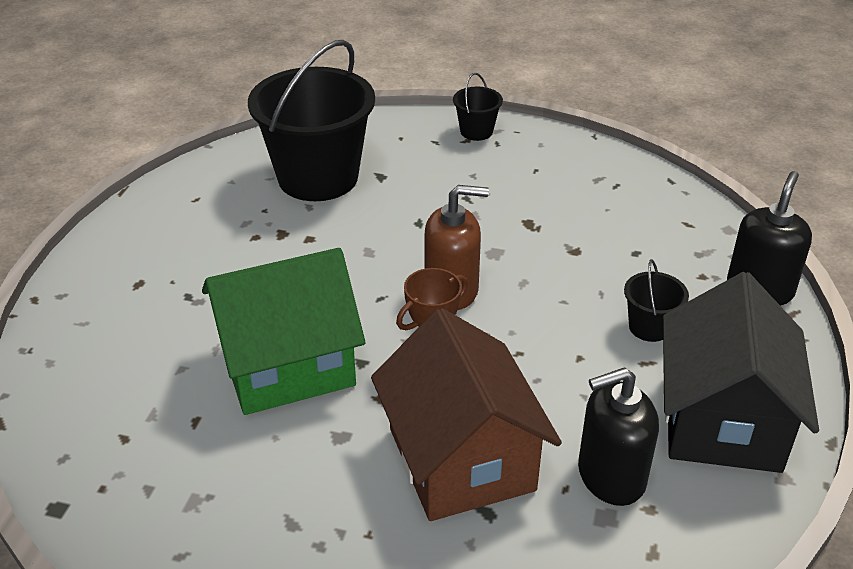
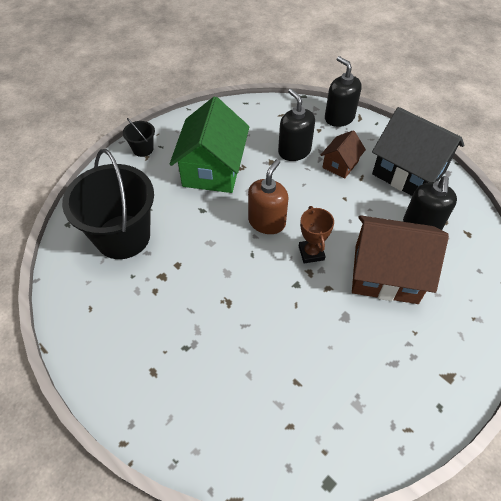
camera: 60 degrees left, 15 degrees up
green house [202,248,365,415] -> green house moved to [170,96,249,193]
black bucket [624,259,689,342] -> brown house [321,130,366,179]
none -> black soap dispenser [278,89,315,161]

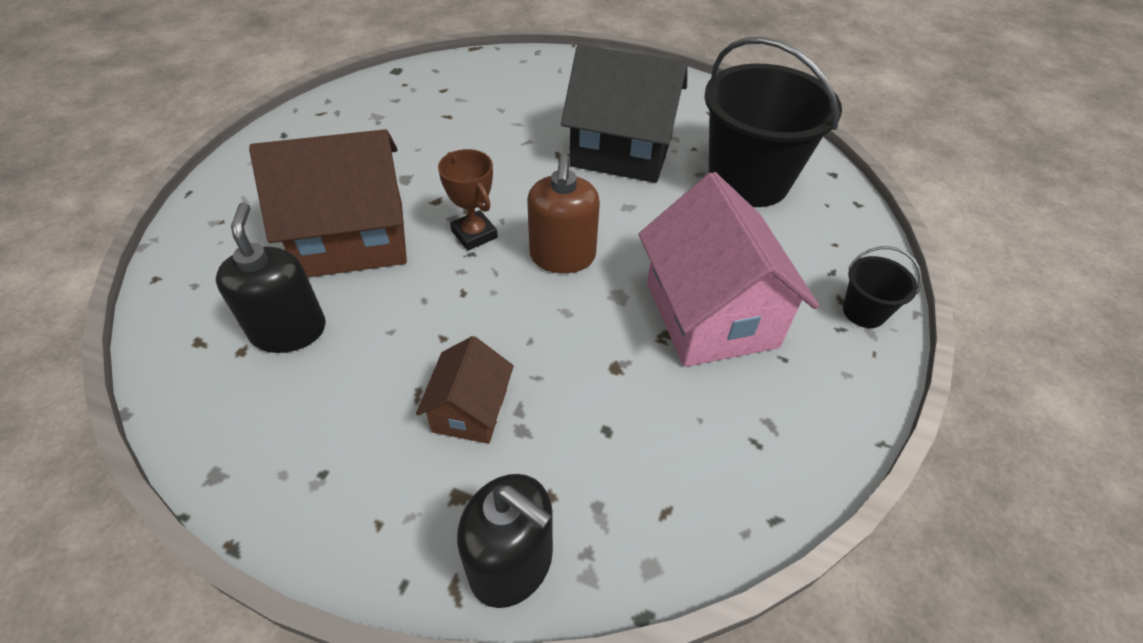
camera: 155 degrees right, 5 degrees down
green house [170,96,249,193] -> pink house [639,172,819,367]
black soap dispenser [278,89,315,161] -> none
black house [372,107,464,196] -> black house moved to [561,44,688,183]

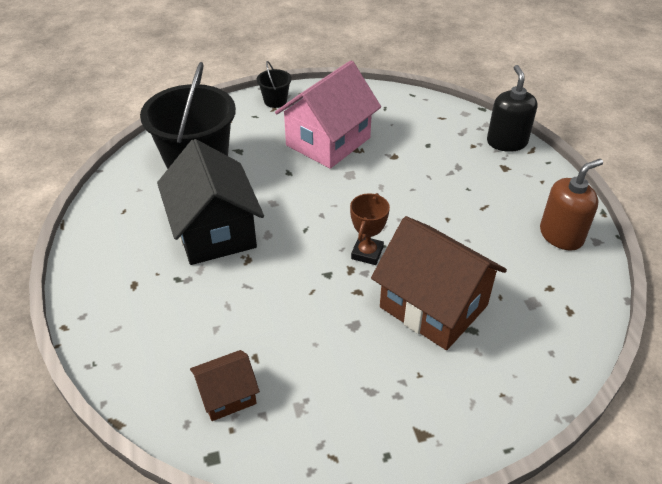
camera: 125 degrees left, 5 degrees down
black soap dispenser [216,202,326,353] -> none
brown house [416,336,514,444] -> brown house moved to [190,350,260,421]
brown soap dispenser [527,154,600,273] -> brown soap dispenser moved to [540,159,603,251]

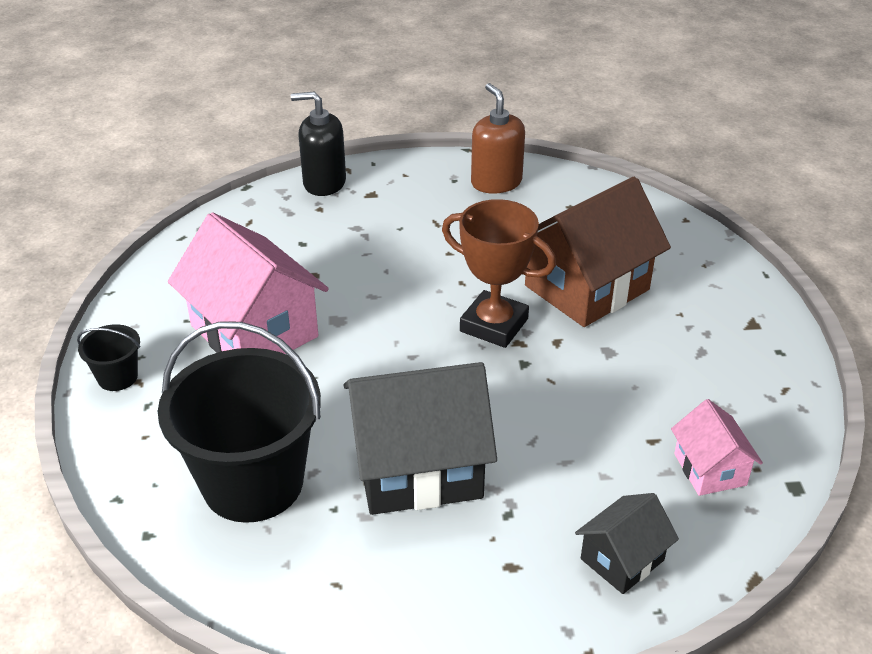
camera: 80 degrees left, 5 degrees down
brown house [190,350,260,421] -> pink house [671,399,763,496]
brown trophy [350,193,390,265] -> brown trophy [442,199,556,348], size x1.54
none -> black house [575,493,679,594]

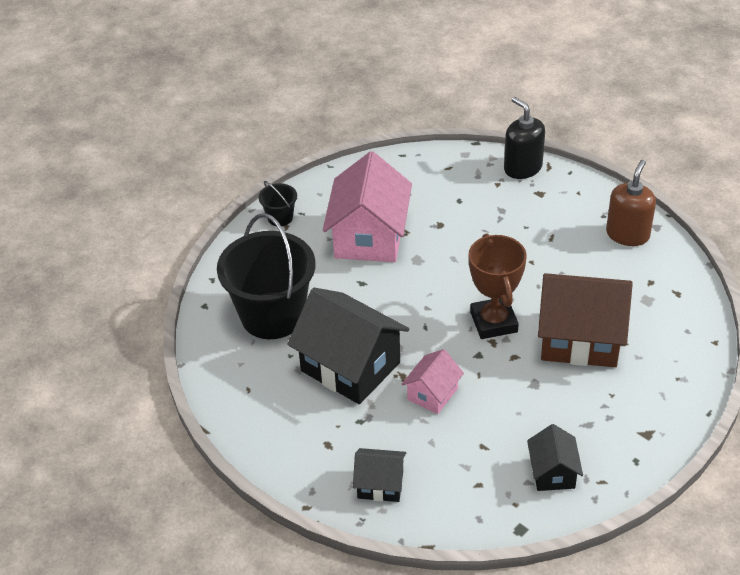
camera: 50 degrees right, 5 degrees up
pink house [671,399,763,496] -> pink house moved to [402,349,464,414]
none -> black house [527,424,583,491]

